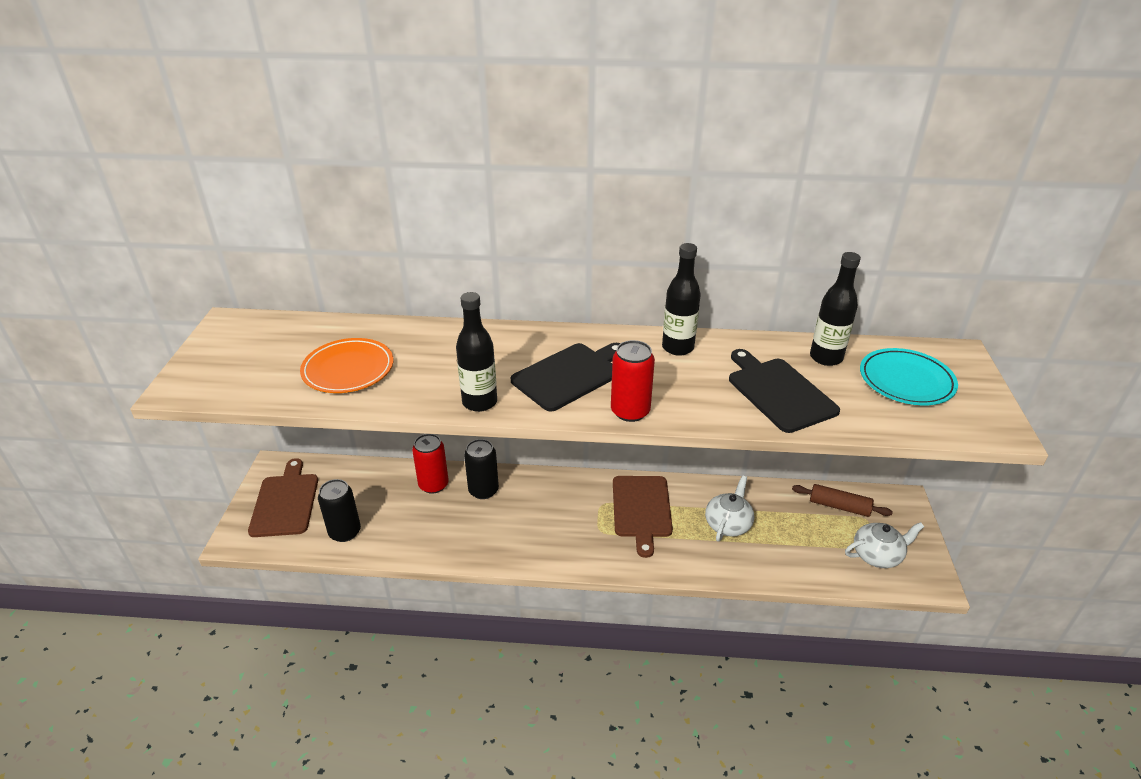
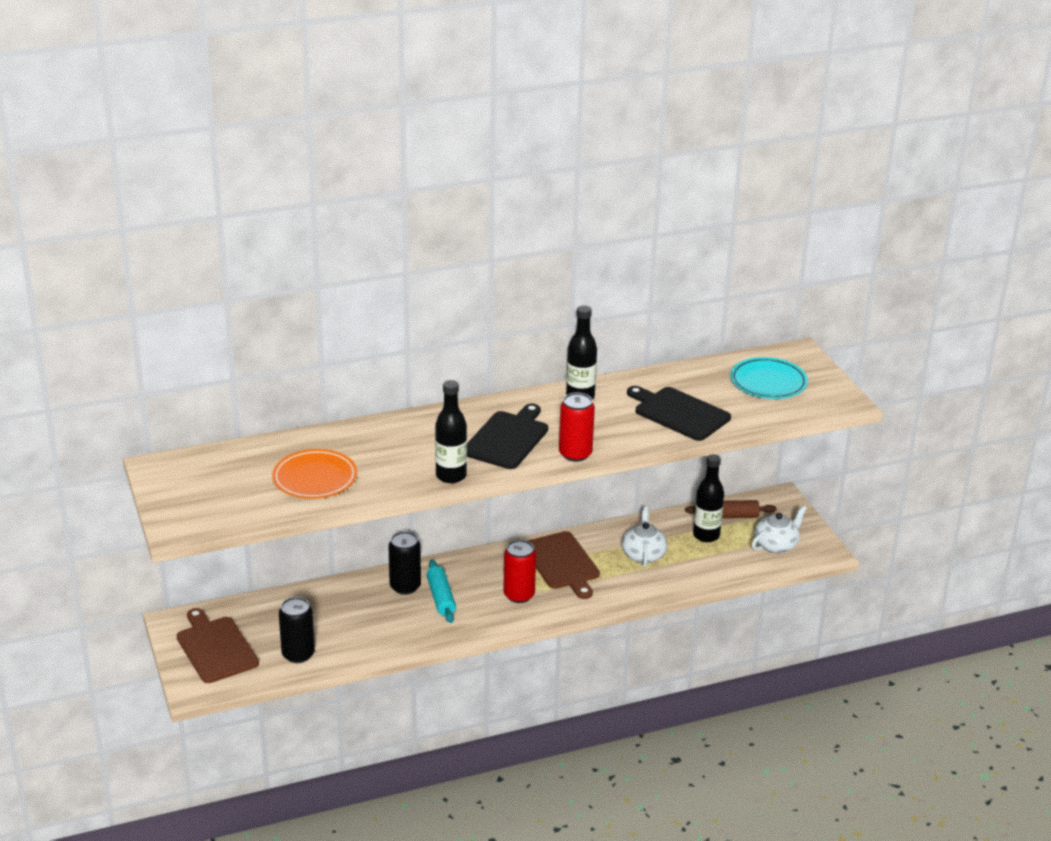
camera: 25 degrees left, 5 degrees down
red can [412,434,449,494] -> red can moved to [503,540,536,603]
black bottle [810,252,861,366] -> black bottle moved to [693,454,724,542]
none -> turquoise rolling pin [427,560,456,623]

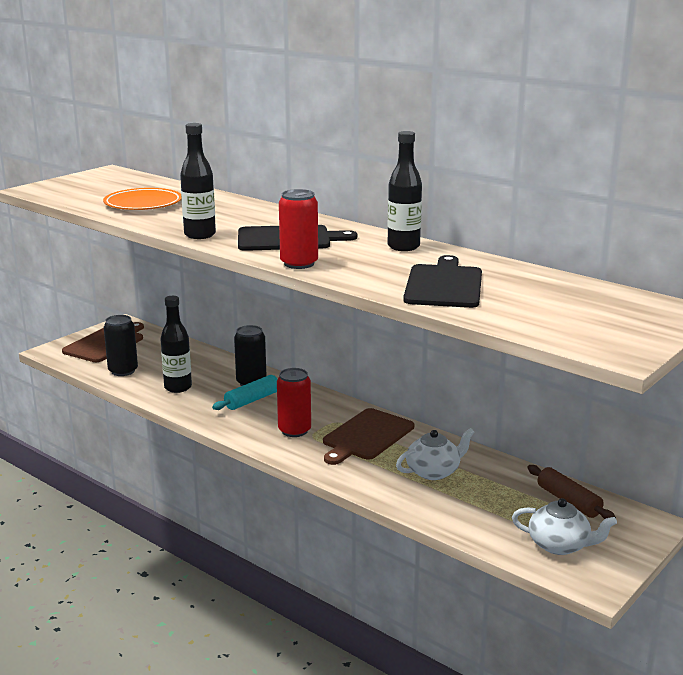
camera: 60 degrees right, 10 degrees down
black bottle [693,454,724,542] -> black bottle moved to [160,296,192,393]
turquoise plate [730,357,808,399] -> none

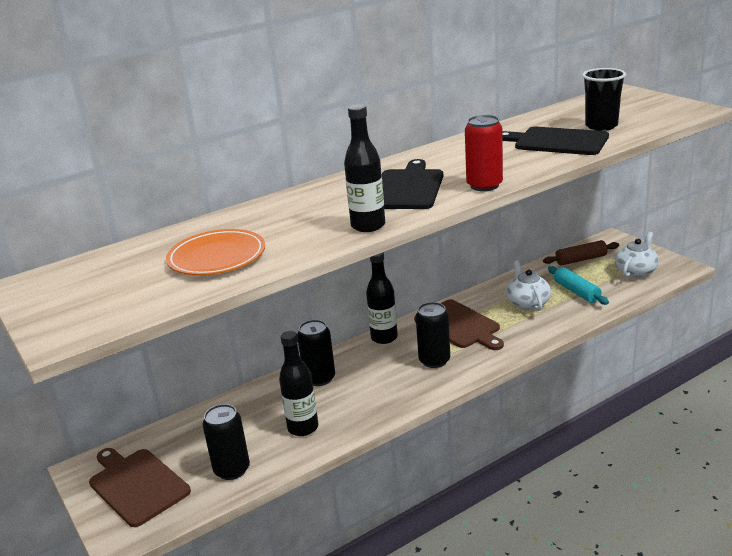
camera: 70 degrees left, 5 degrees up
turquoise rolling pin [212,375,277,410] -> turquoise rolling pin moved to [548,266,609,305]
red can [277,368,311,437] -> black can [416,302,450,368]
black bottle [388,131,422,251] -> black bottle moved to [366,253,398,344]
none -> black cup [582,68,626,131]

